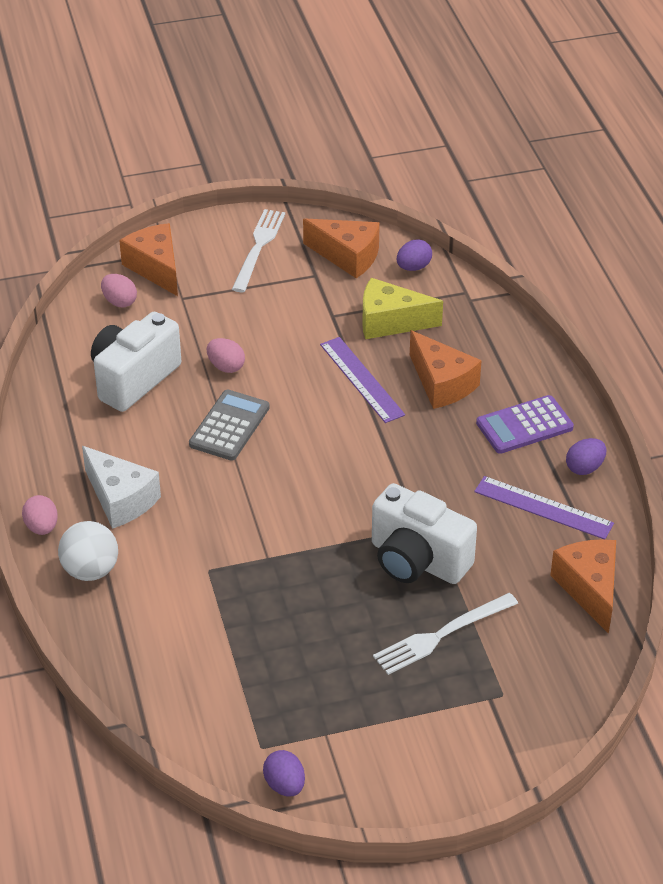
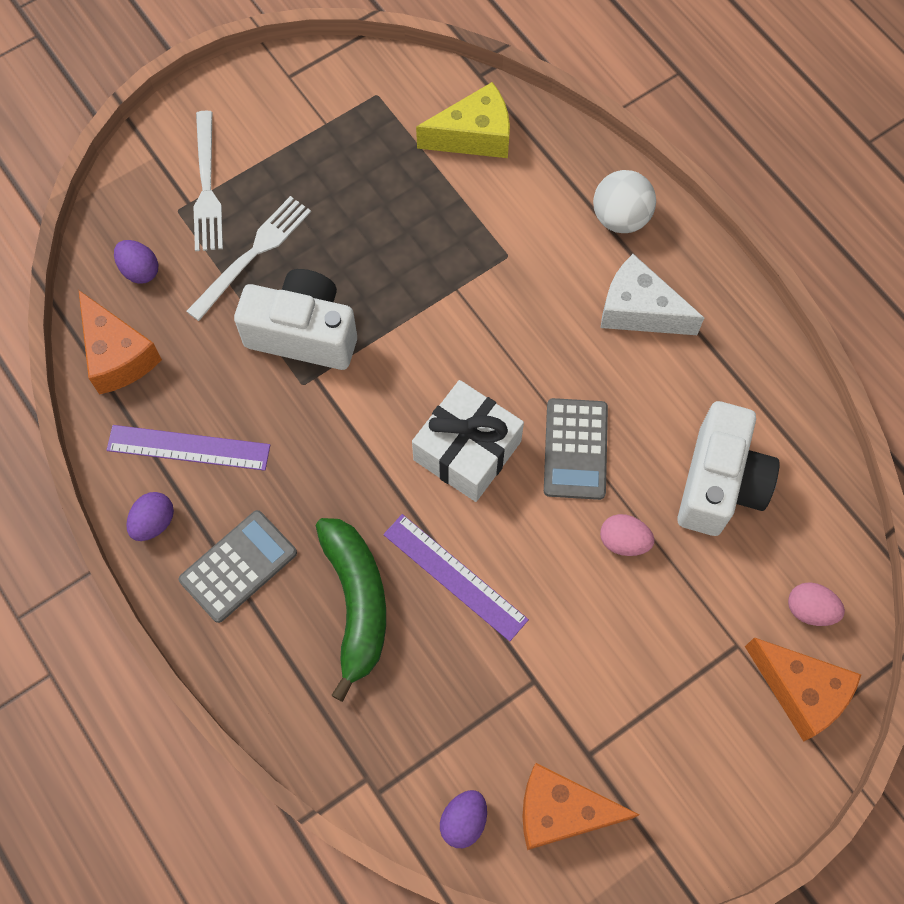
camera: 160 degrees right, 25 degrees up
pink egg [22,495,58,535] -> none
white fork [232,209,285,292] -> white fork moved to [193,111,223,251]
purple egg [263,750,305,796] -> purple egg moved to [114,240,159,284]
yellow cheese [362,278,443,339] -> yellow cheese moved to [416,82,510,158]
orange cheese [410,330,482,409] -> green banana [316,518,386,702]
purple calculator [476,395,574,454] -> grey calculator [179,510,297,623]
none -> white gift [412,380,524,502]

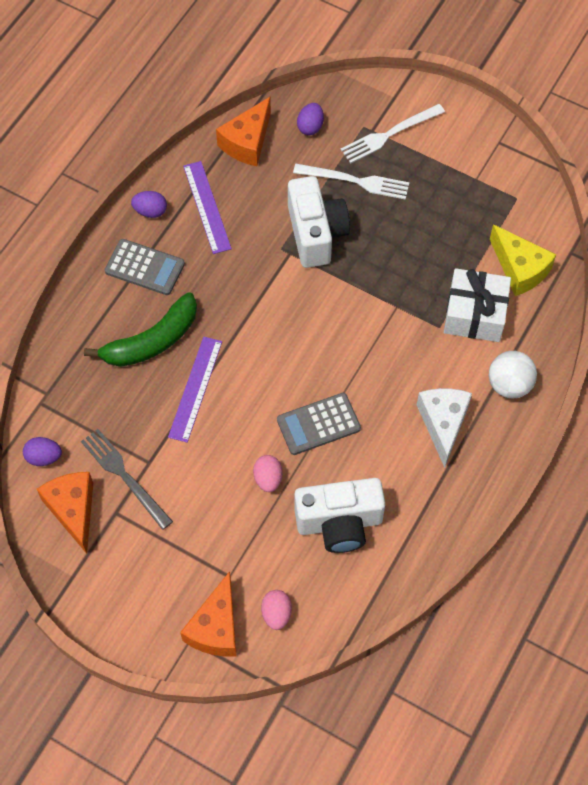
camera: 65 degrees right, 5 degrees down
white gift [412,380,524,502] -> white gift moved to [444,268,511,342]
none -> grey fork [81,429,173,530]

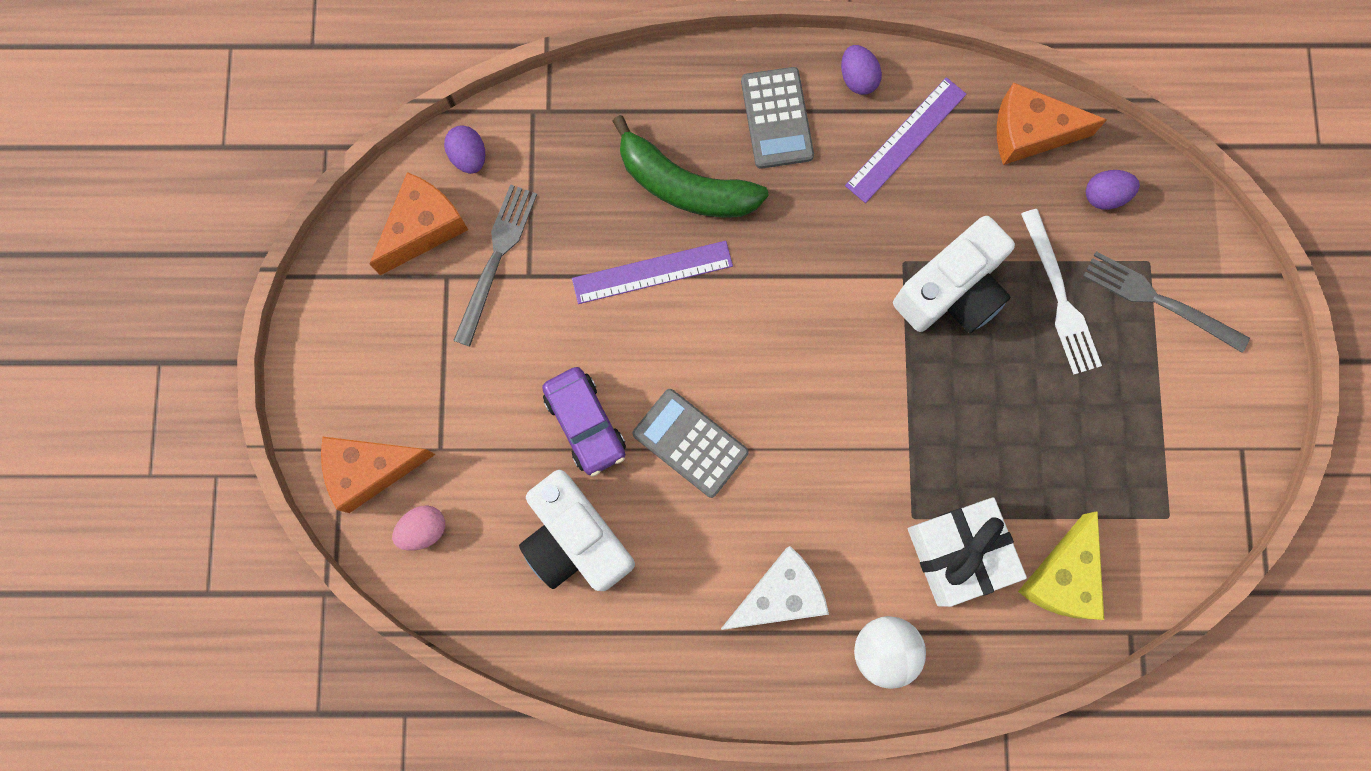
camera: 60 degrees right, 15 degrees up
pink egg [253,455,283,492] -> purple car [542,367,626,477]
white fork [341,104,445,163] -> grey fork [1083,251,1250,353]

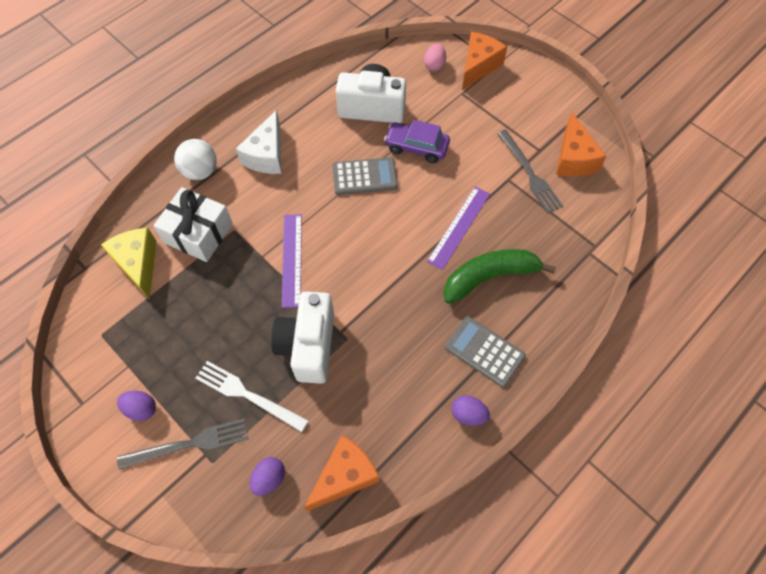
camera: 135 degrees right, 15 degrees down
purple egg [444,126,485,174] -> purple egg moved to [117,391,156,421]
purple ruler [845,77,967,203] -> purple ruler moved to [282,214,302,308]

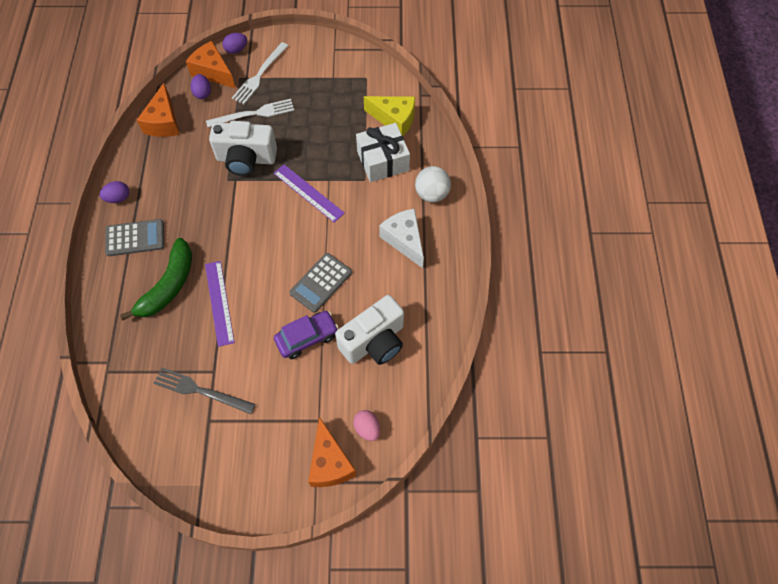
camera: 135 degrees right, 0 degrees up
purple egg [117,391,156,421] -> purple egg moved to [223,33,247,54]
grey fork [117,418,248,469] -> white fork [232,42,288,104]
white camera [271,291,334,384] -> white camera turned 135 degrees clockwise [209,121,277,176]
orange cheese [556,112,607,177] -> orange cheese moved to [186,41,235,88]

